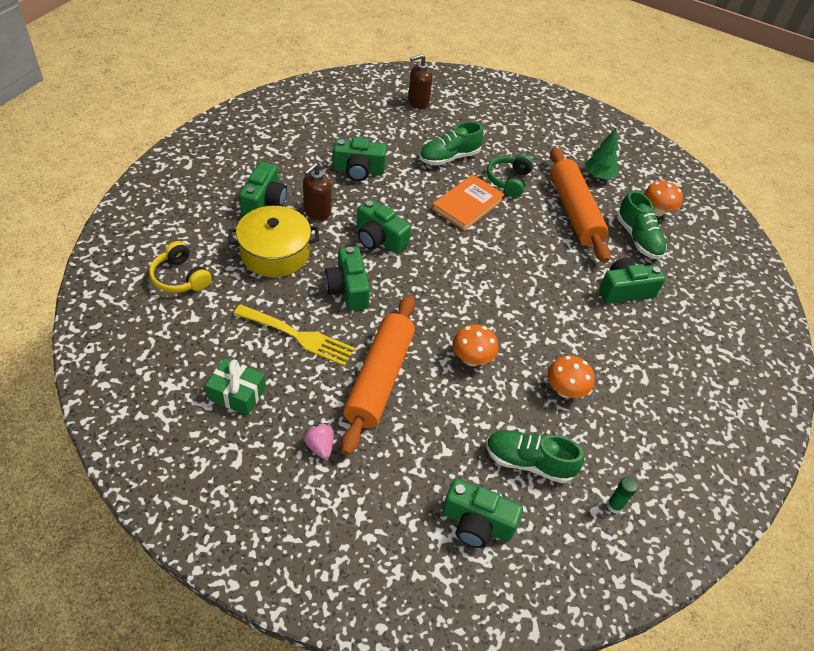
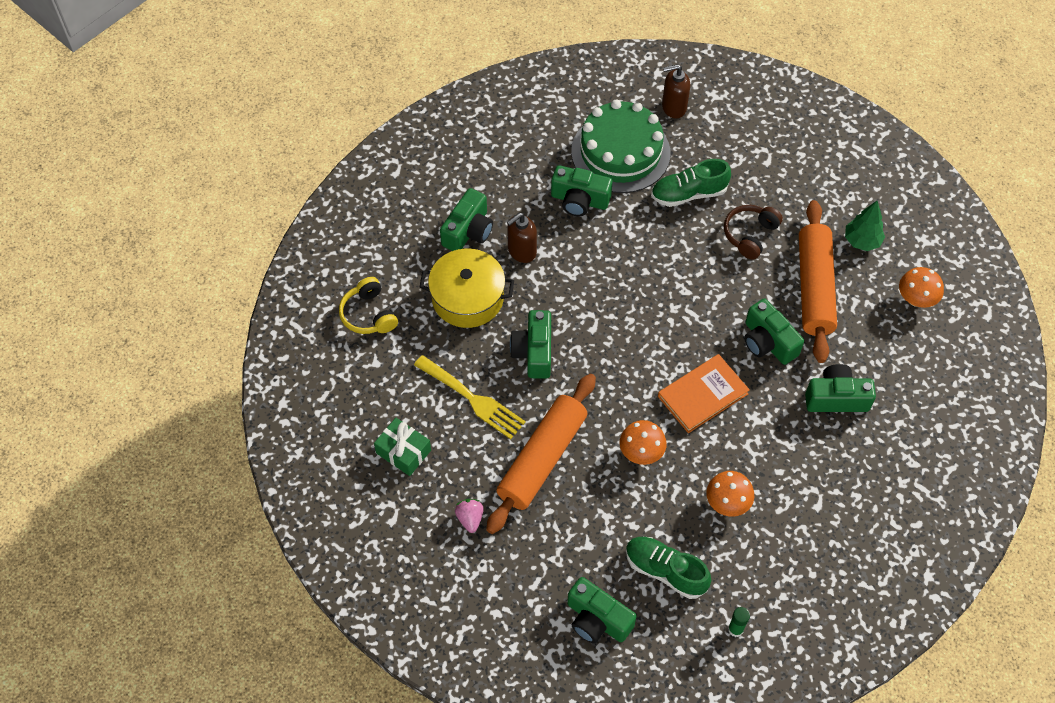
camera: 20 degrees right, 10 degrees up
green camera [357,199,411,254] -> green camera moved to [744,298,804,365]
orange book [432,175,505,231] -> orange book moved to [658,354,750,433]
green headphones [487,154,534,197] -> brown headphones [724,205,783,259]
green shoe [617,191,667,259] -> none
none -> green cake [571,100,670,193]

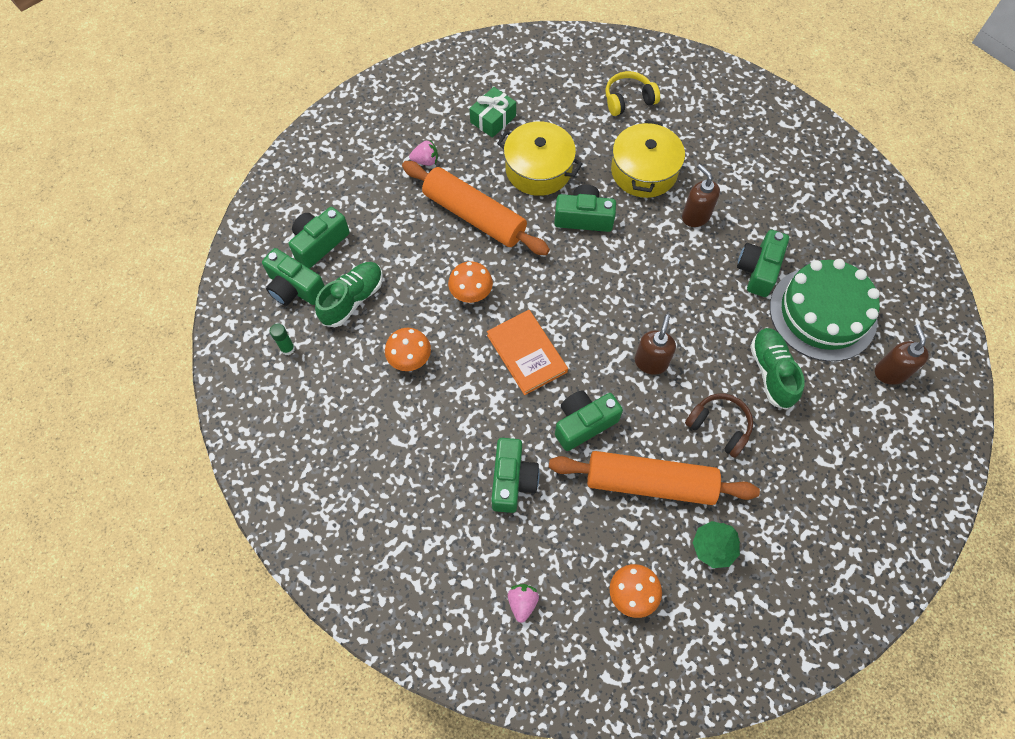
camera: 95 degrees right, 5 degrees up
yellow fork [414,355,526,439] -> yellow pot [497,121,583,196]
green camera [440,188,493,251] -> green camera moved to [262,248,325,306]
none -> pink strawberry [508,584,539,623]
none -> brown soap dispenser [635,314,676,375]

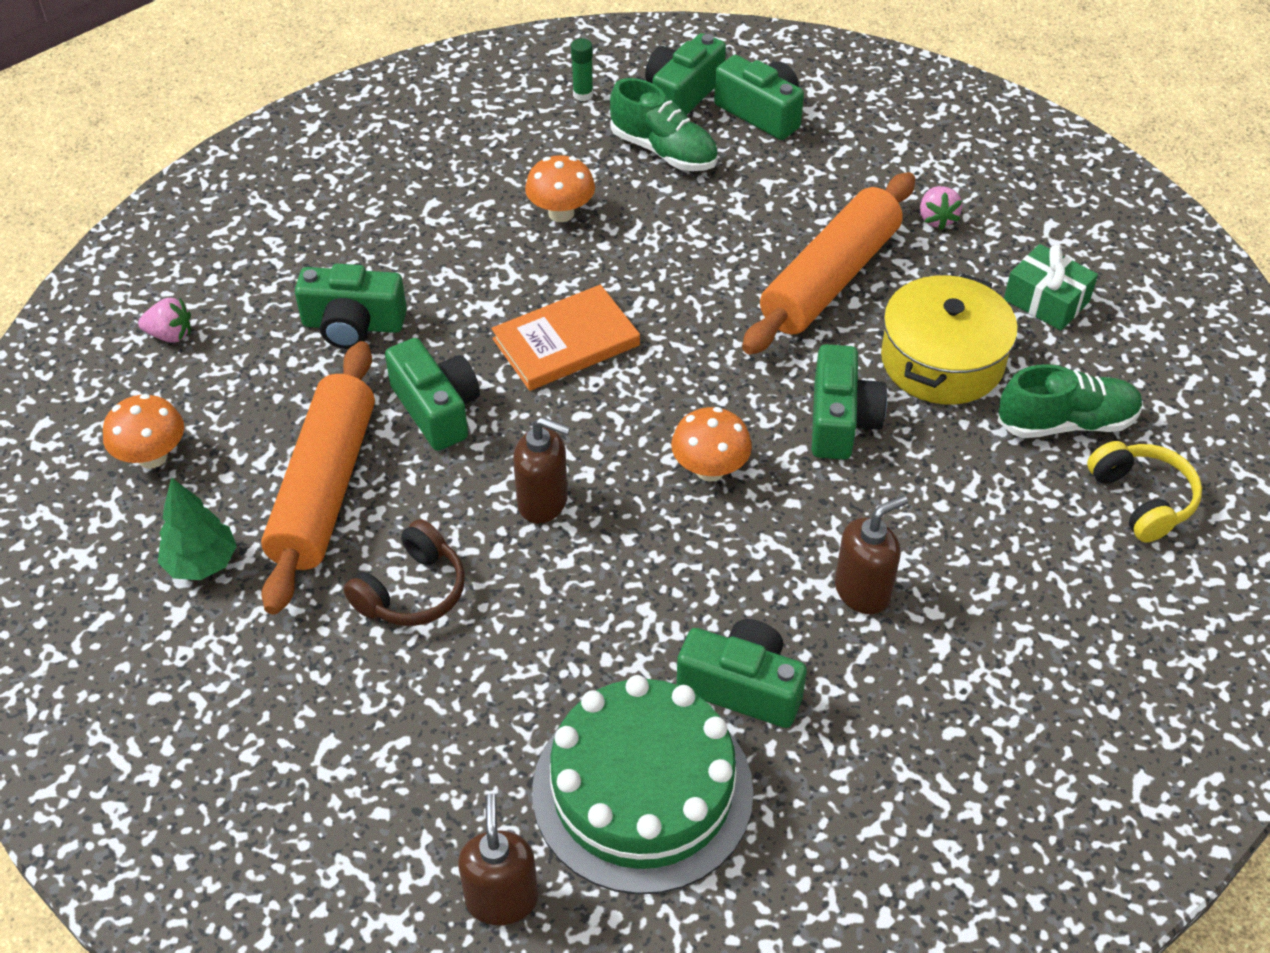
camera: 90 degrees right, 15 degrees down
orange mushroom [448,261,493,303] -> orange mushroom moved to [671,407,752,482]
yellow pot [611,120,685,198] -> none
green shoe [750,328,804,410] -> green shoe moved to [998,364,1143,438]
brown soap dispenser [875,324,929,385] -> brown soap dispenser turned 90 degrees counterclockwise [458,794,538,925]

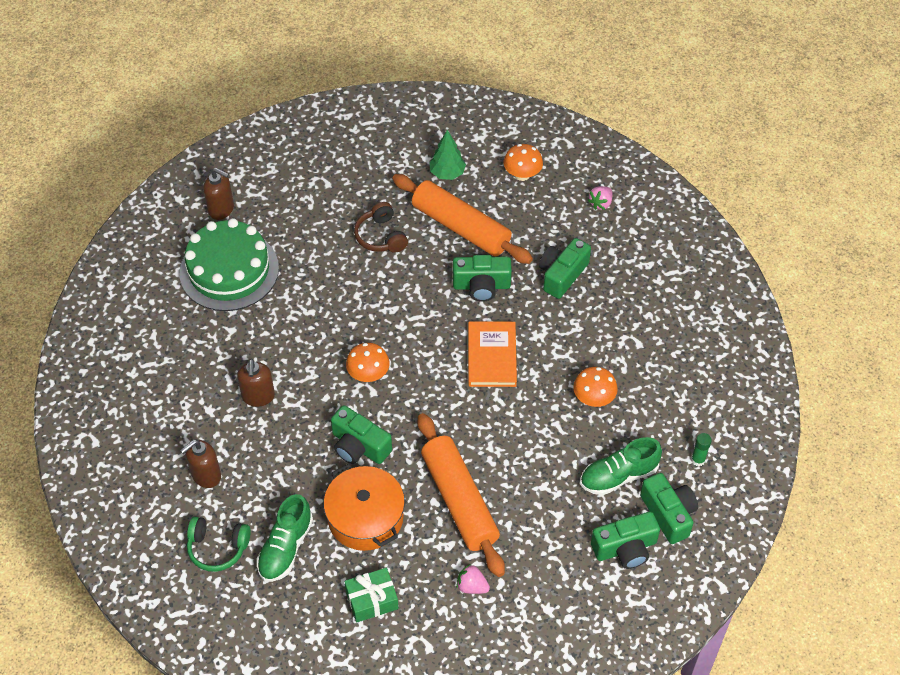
camera: 120 degrees right, 5 degrees up
brown soap dispenser [513,417,571,524] -> brown soap dispenser moved to [180,440,221,488]
green camera [676,619,807,728] -> none
yellow pot [881,273,1018,404] -> orange pot [324,463,405,551]
yellow headphones [1087,441,1202,542] -> green headphones [187,517,251,572]

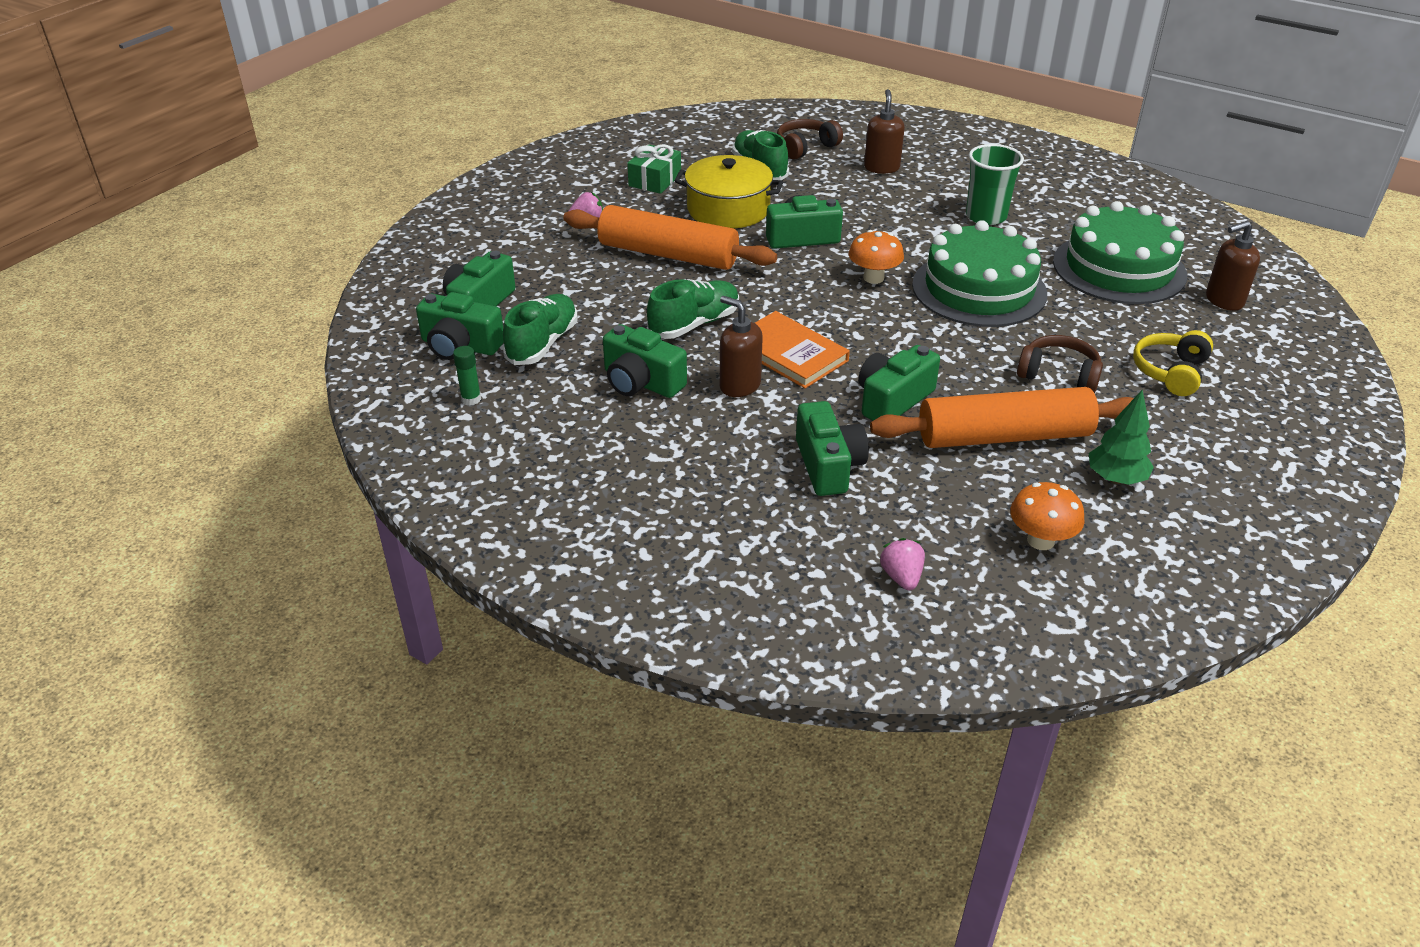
camera: 135 degrees right, 15 degrees down
green headphones [187,517,251,572] -> brown headphones [777,119,843,159]
brown soap dispenser [237,359,275,407] -> brown soap dispenser moved to [720,296,763,397]
orange pot [324,463,405,551] -> yellow pot [675,155,783,229]
orange mushroom [573,367,618,407] -> green camera [603,324,687,398]
none -> green shoe [647,279,739,339]
none -> green cake [912,220,1047,327]
none -> green cup [966,144,1024,225]
none -> yellow headphones [1133,330,1213,396]

